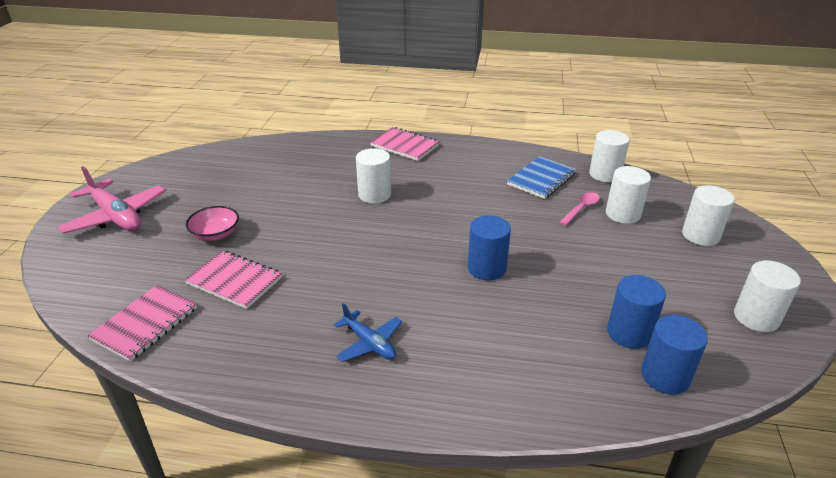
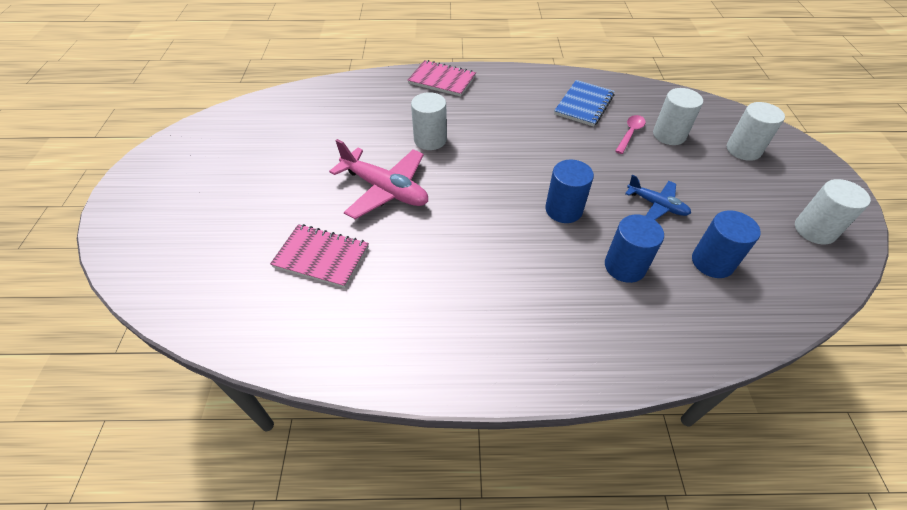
camera: 10 degrees left, 15 degrees up
pink plane [57,166,166,234] -> pink plane moved to [329,139,428,219]
pink notebook [87,285,197,362] -> none
pink bowl [186,206,239,241] -> none
blue plane [334,303,402,362] -> blue plane moved to [625,175,691,220]
white cylinder [589,130,630,182] -> none
blue cylinder [641,315,708,395] -> blue cylinder moved to [605,215,664,283]

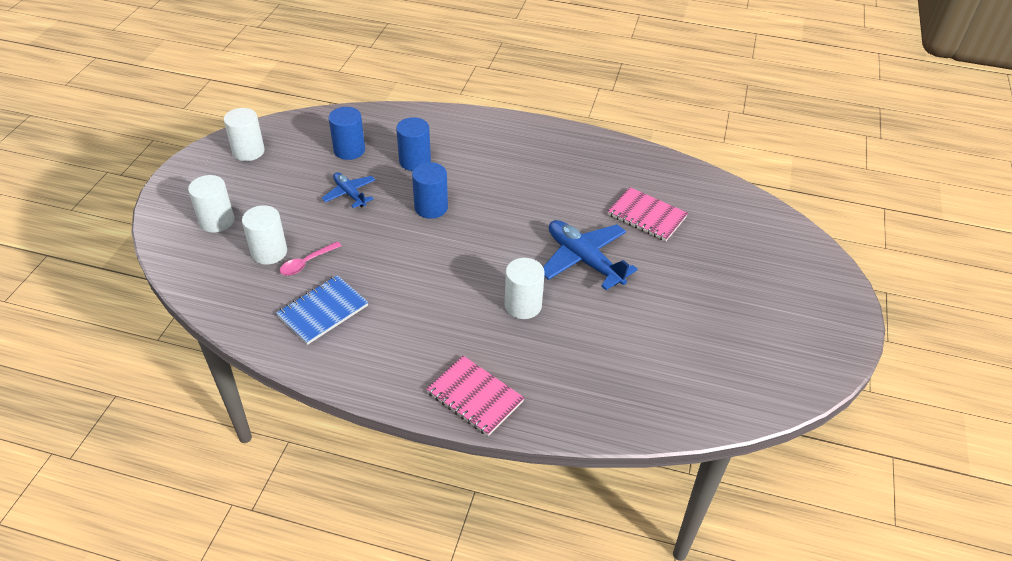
camera: 165 degrees left, 5 degrees down
pink plane [329,139,428,219] -> blue plane [543,220,638,290]

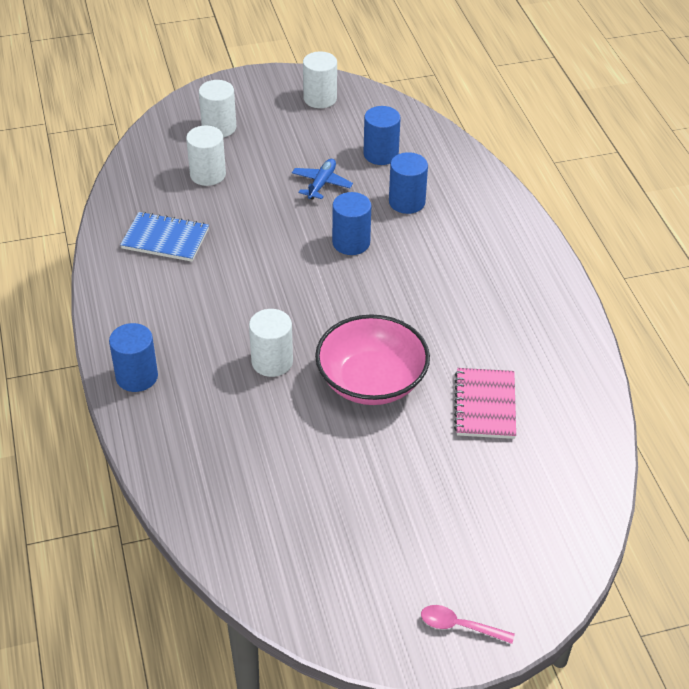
camera: 60 degrees right, 0 degrees up
pink spoon [280,241,342,276] -> pink spoon moved to [421,605,515,644]
pink notebook [426,356,524,436] -> blue cylinder [109,323,158,392]
blue plane [543,220,638,290] -> pink bowl [315,314,430,405]

